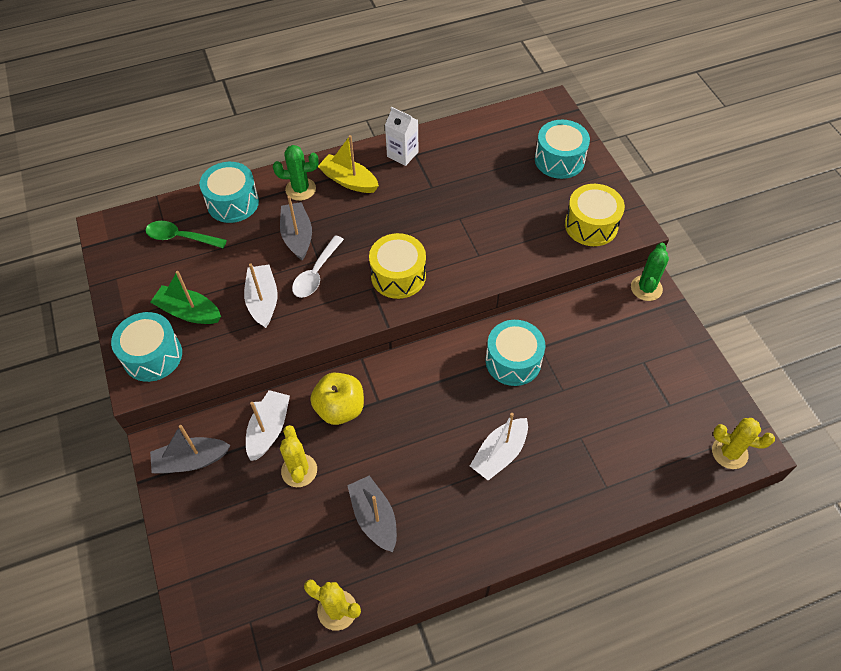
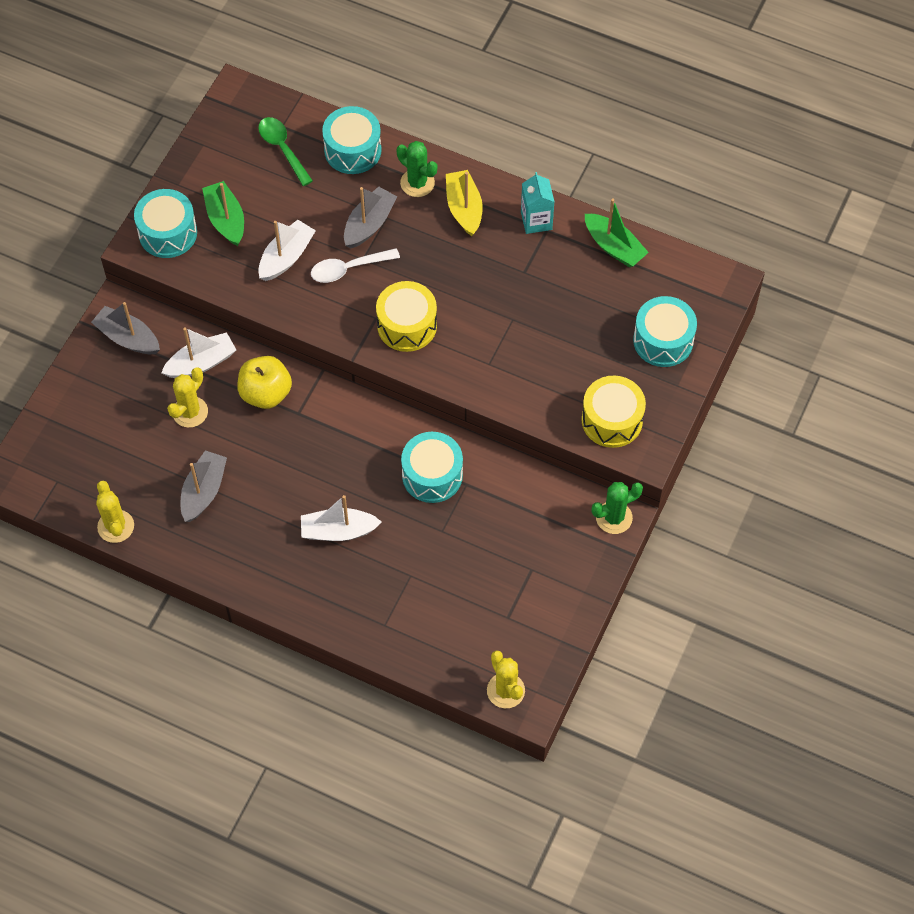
camera: 45 degrees right, 5 degrees up
white carton [385,107,419,166] -> turquoise carton [521,172,554,234]
none -> green boat [585,199,649,267]

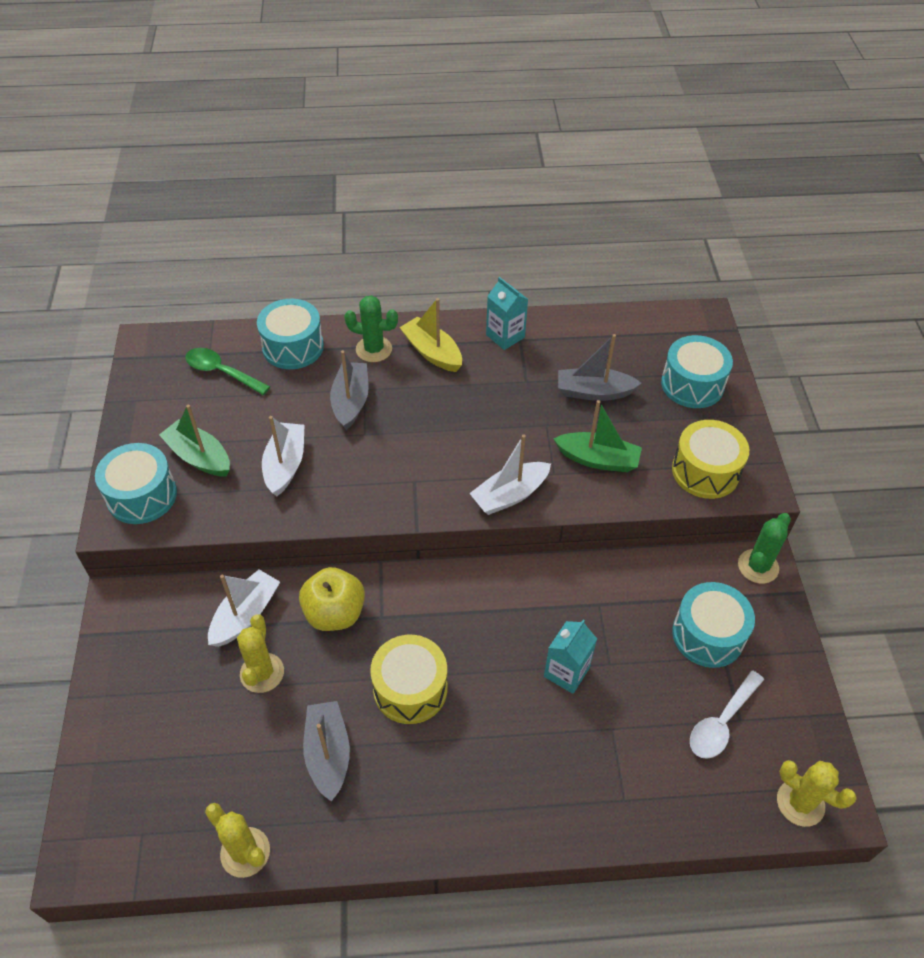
camera: 30 degrees left, 10 degrees down
grey boat [91,302,160,354] -> grey boat moved to [558,334,641,401]
white boat [301,495,382,541] -> white boat moved to [469,434,551,515]
white spoon [311,248,400,283] -> white spoon moved to [690,671,764,759]
yellow drum [376,281,437,352] -> yellow drum moved to [370,635,447,724]
turquoise drum [401,432,463,503] -> turquoise drum moved to [672,582,755,668]
green boat [585,199,649,267] -> green boat moved to [553,400,642,472]
none -> turquoise carton [544,619,597,694]

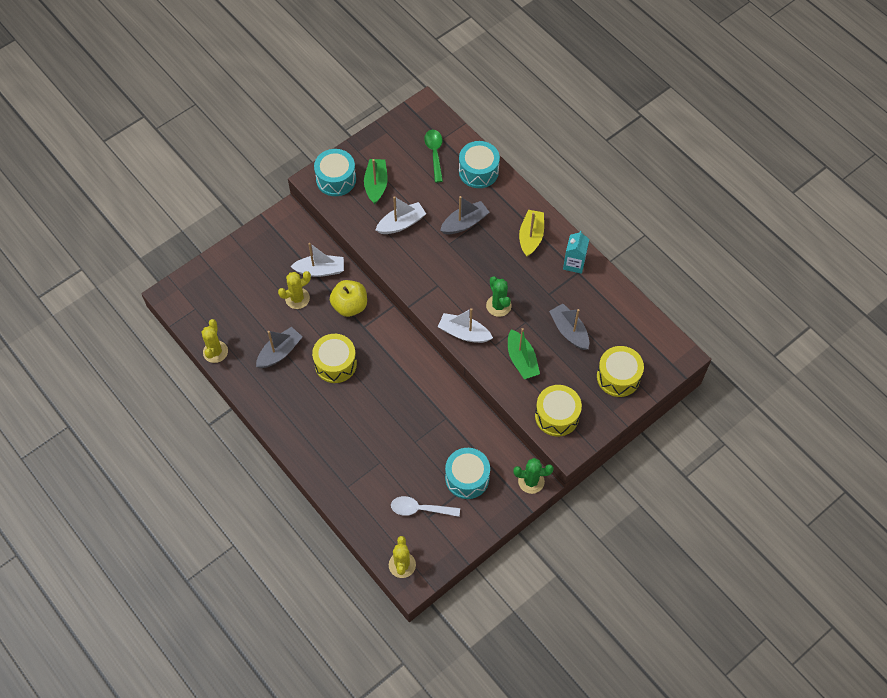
camera: 55 degrees right, 10 degrees up
green cactus [344,295,398,362] -> green cactus moved to [486,276,512,317]
turquoise carton [544,619,597,694] -> none
turquoise drum [661,335,733,408] -> yellow drum [597,346,644,397]

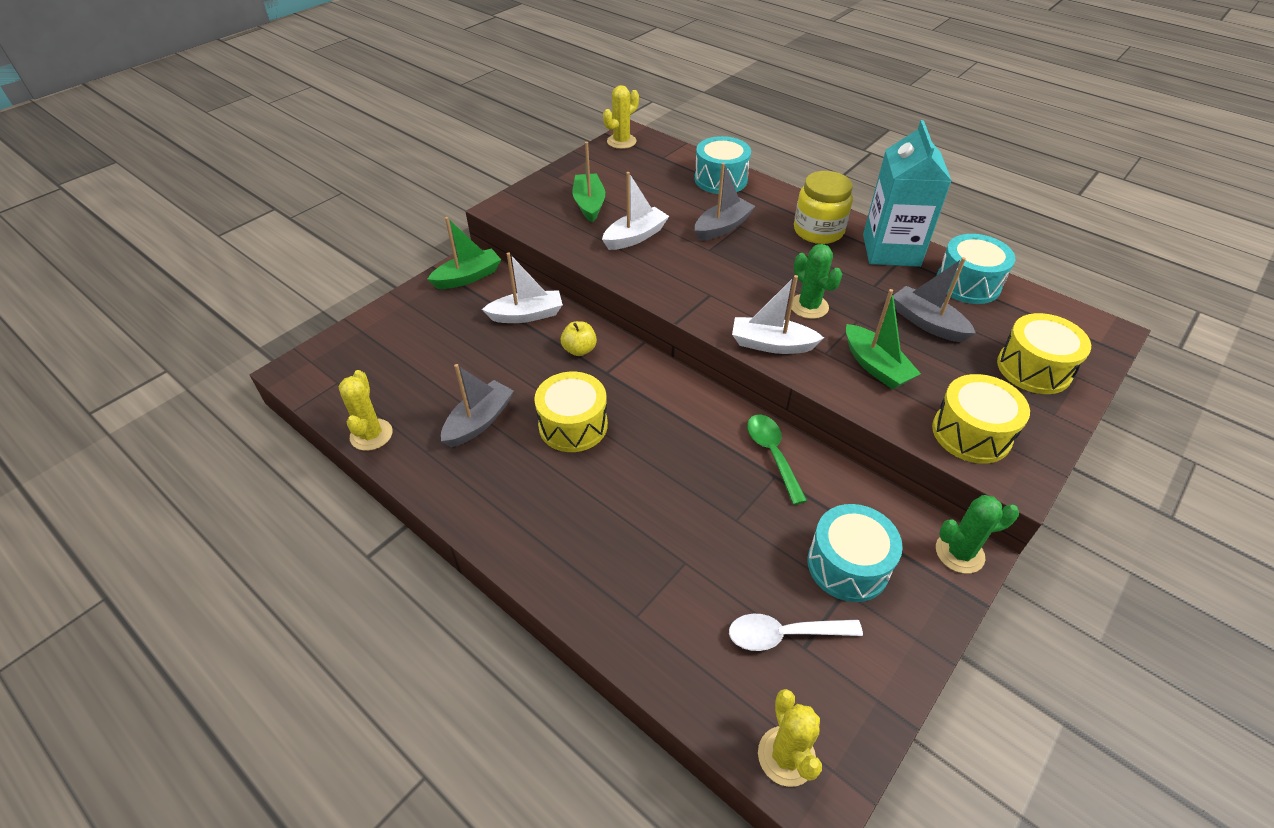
camera: 10 degrees left, 15 degrees down
yellow cactus [278,271,311,309] -> yellow cactus moved to [603,85,639,149]
turquoise drum [314,149,356,196] -> turquoise drum moved to [936,234,1015,304]
yellow apple [330,280,367,317] -> yellow apple [561,321,597,356], size x0.62
green spoon [424,130,443,183] -> green spoon moved to [747,415,807,505]
yellow boat [519,210,544,257] -> yellow jar [794,171,853,244]
turquoise carton [563,231,589,274] -> turquoise carton [863,120,952,267], size x1.83
none -> green boat [427,217,501,289]

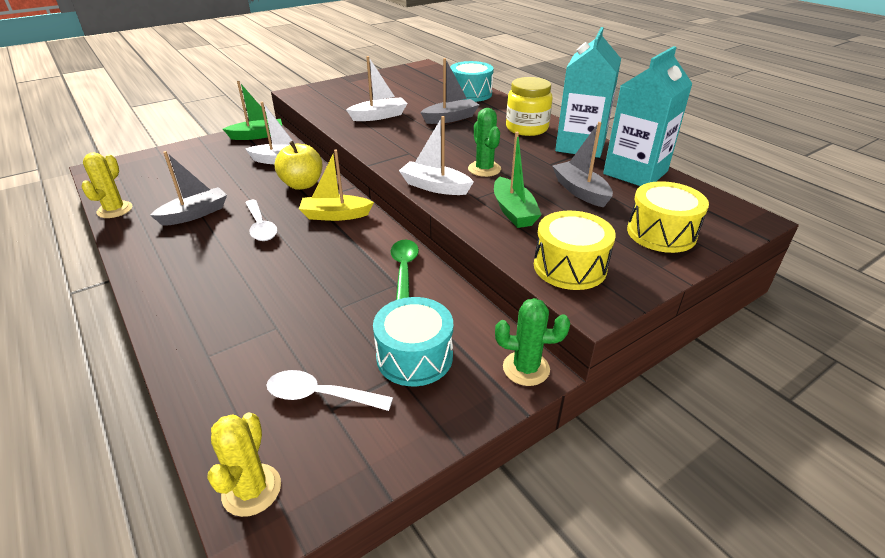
camera: 15 degrees right, 10 degrees down
yellow drum [534,372,608,452] -> white spoon [246,200,277,241]
yellow apple [561,321,597,356] -> yellow apple [275,141,322,190], size x1.61
green boat [572,142,605,223] -> none
yellow cactus [603,85,639,149] -> none
turquoise drum [936,234,1015,304] -> turquoise carton [603,46,693,186]
none -> yellow boat [299,150,374,221]

